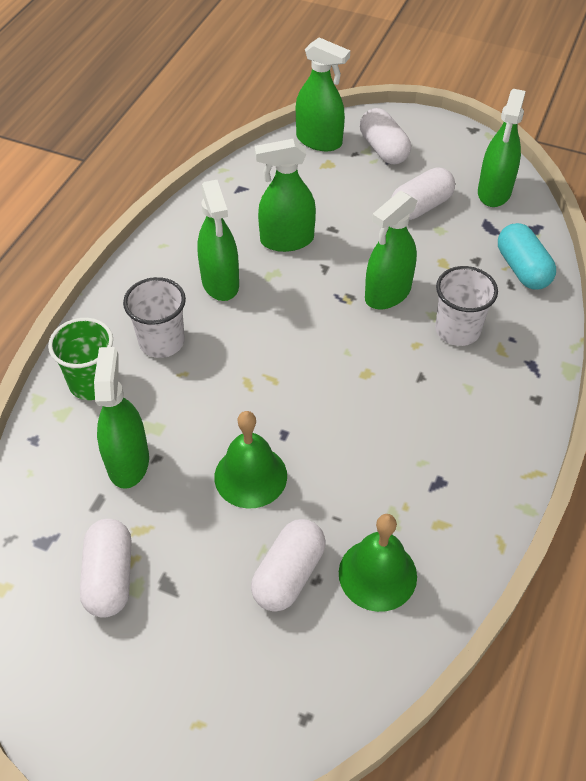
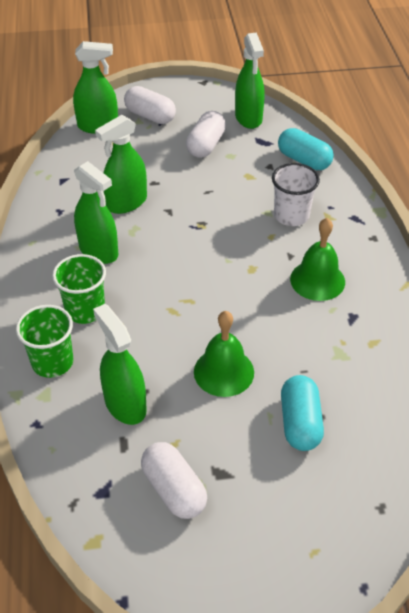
camera: 30 degrees left, 5 degrees down
white cup [123,277,186,358] -> green cup [52,254,106,324]
white capsule [251,519,325,612] -> turquoise capsule [281,375,324,451]
green bell [339,514,417,612] -> green bell moved to [290,218,345,301]
green spray bottle [365,191,418,309] -> none

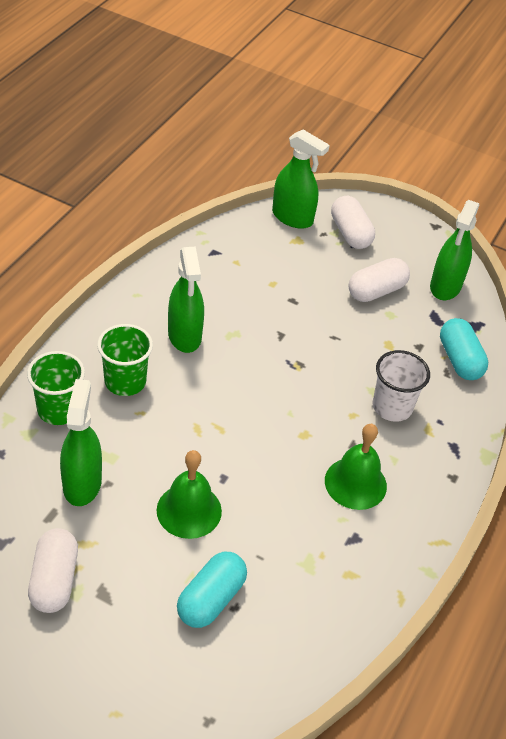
camera: 30 degrees right, 0 degrees up
green spray bottle [95,115,147,214] -> none

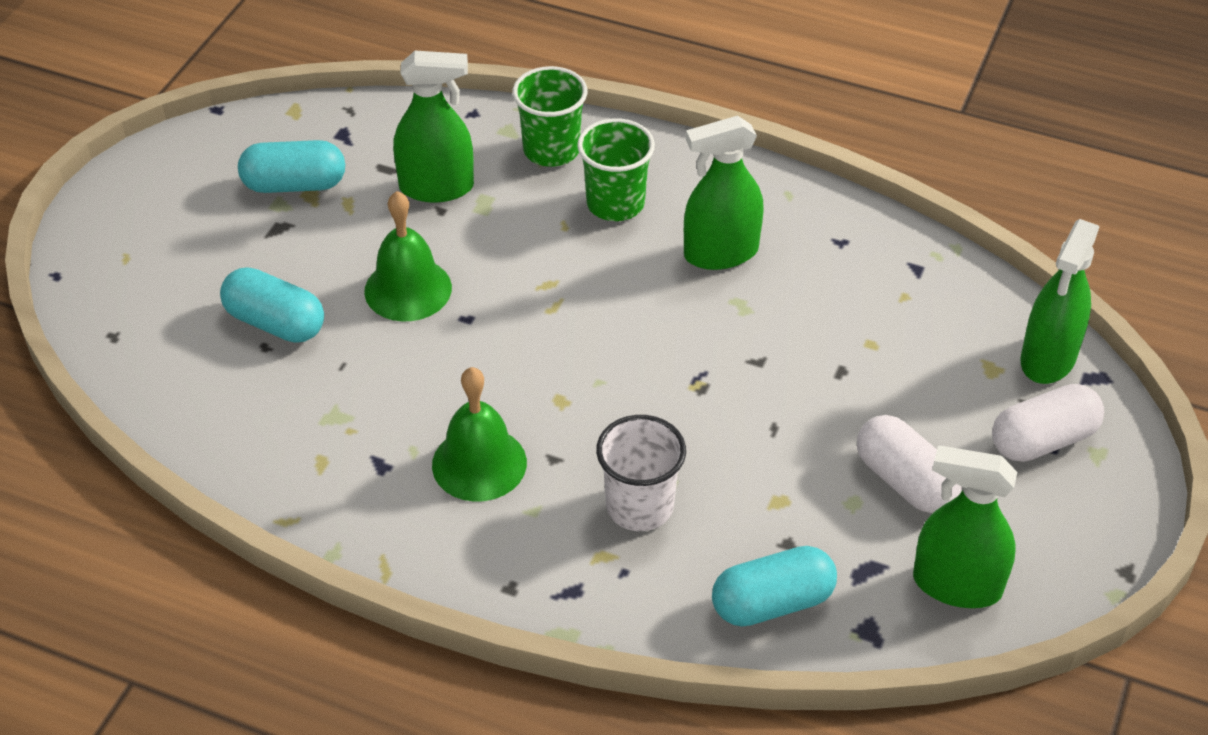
camera: 90 degrees right, 0 degrees up
white capsule [28,528,78,613] -> turquoise capsule [238,140,345,193]

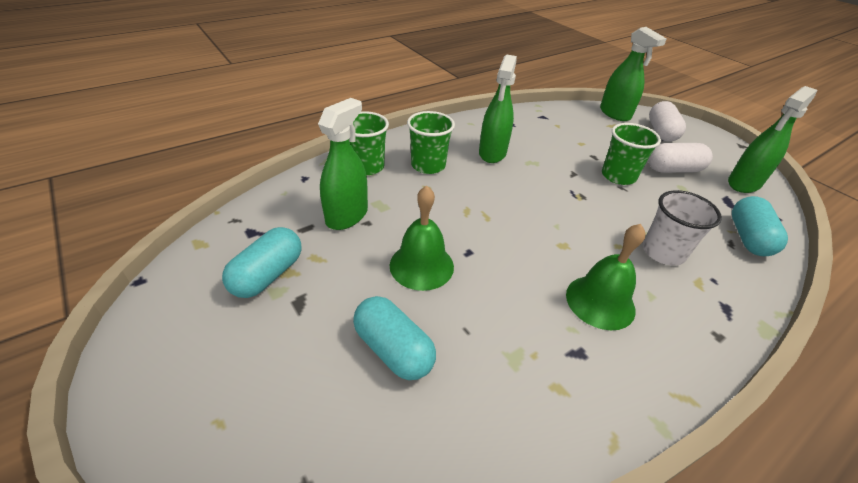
camera: 60 degrees left, 5 degrees down
turquoise capsule [220,267,324,343] -> turquoise capsule turned 75 degrees clockwise [353,296,436,380]
none -> green cup [602,123,661,185]

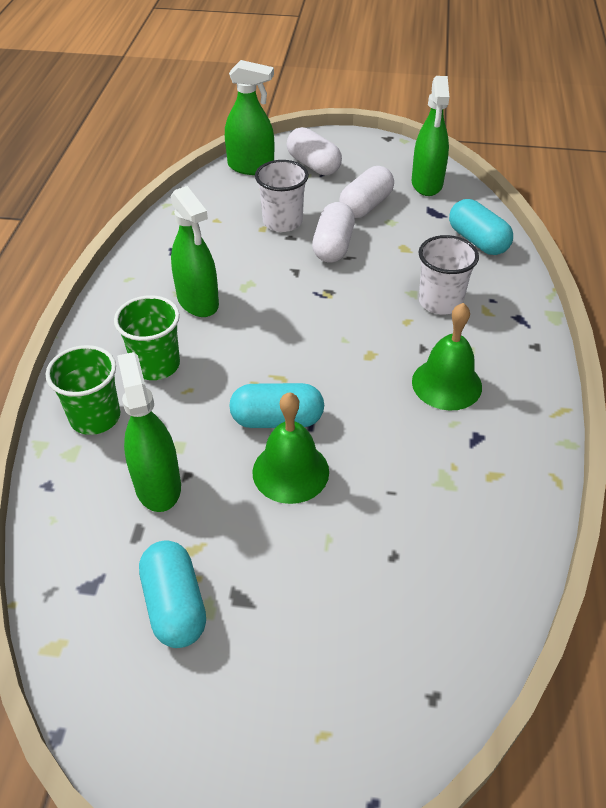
camera: 45 degrees left, 5 degrees up
turquoise capsule [353,296,436,380] -> turquoise capsule moved to [229,383,324,428]
green cup [602,123,661,185] -> white capsule [312,202,355,263]
none -> white cup [255,160,309,232]

